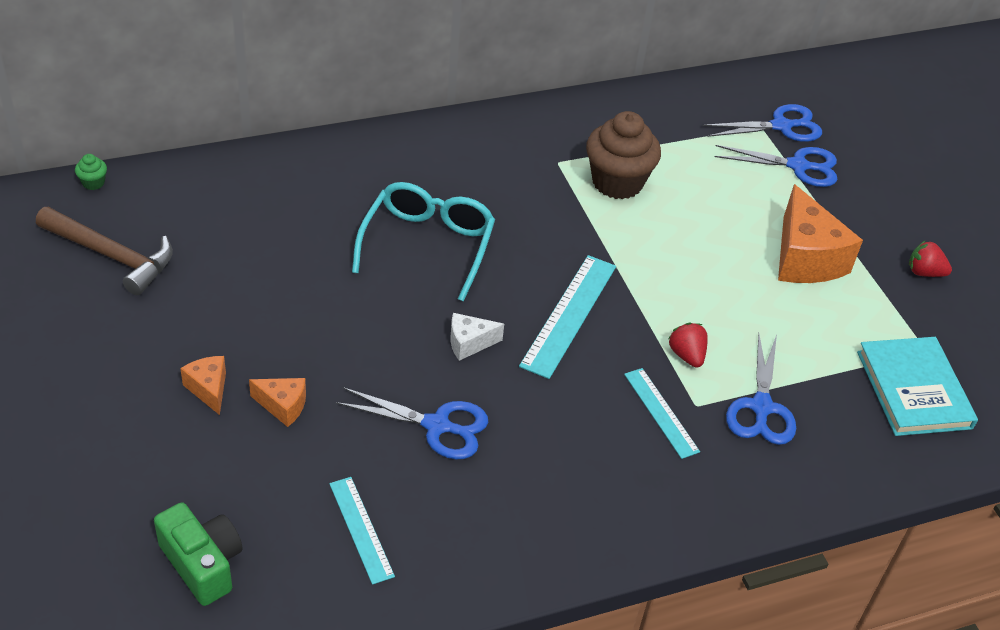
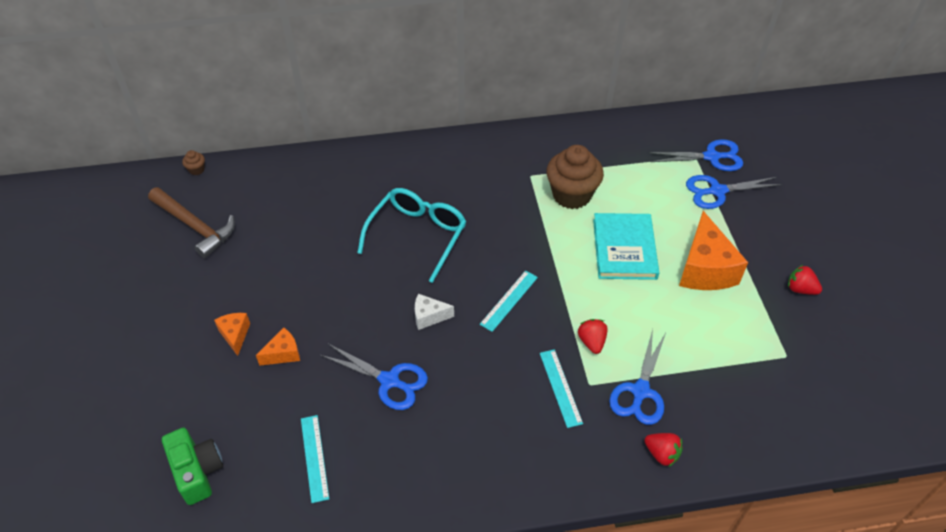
camera: 15 degrees right, 5 degrees up
green cupcake [75,154,107,190] -> brown cupcake [182,150,205,175]
orange cheese [249,378,306,427] -> orange cheese turned 60 degrees counterclockwise [256,327,300,366]
turquoise ruler [519,255,616,379] -> turquoise ruler [480,270,538,332], size x0.63
blue scissors [715,145,837,187] -> blue scissors turned 150 degrees clockwise [686,175,782,209]
turquoise book [857,337,978,436] -> turquoise book moved to [593,213,659,280]
none -> red strawberry [644,433,683,467]

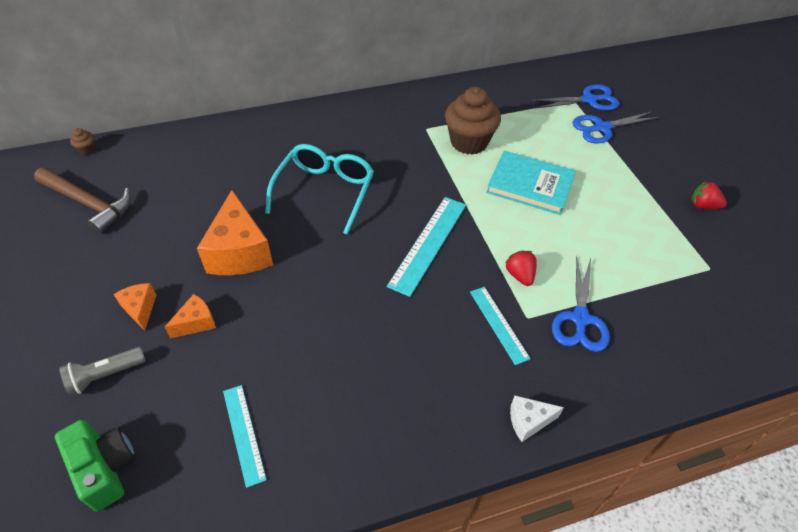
camera: 10 degrees left, 0 degrees up
blue scissors [321,344,428,410] -> none
white cheese [415,294,454,330] -> white cheese moved to [510,396,564,442]
turquoise ruler [480,270,538,332] -> turquoise ruler [387,197,466,297], size x1.60
turquoise book [593,213,659,280] -> turquoise book turned 60 degrees counterclockwise [486,151,576,215]
red strawberry [644,433,683,467] -> none
orange cheese [679,211,748,290] -> orange cheese moved to [197,190,273,275]
none -> grey flashlight [60,347,146,396]

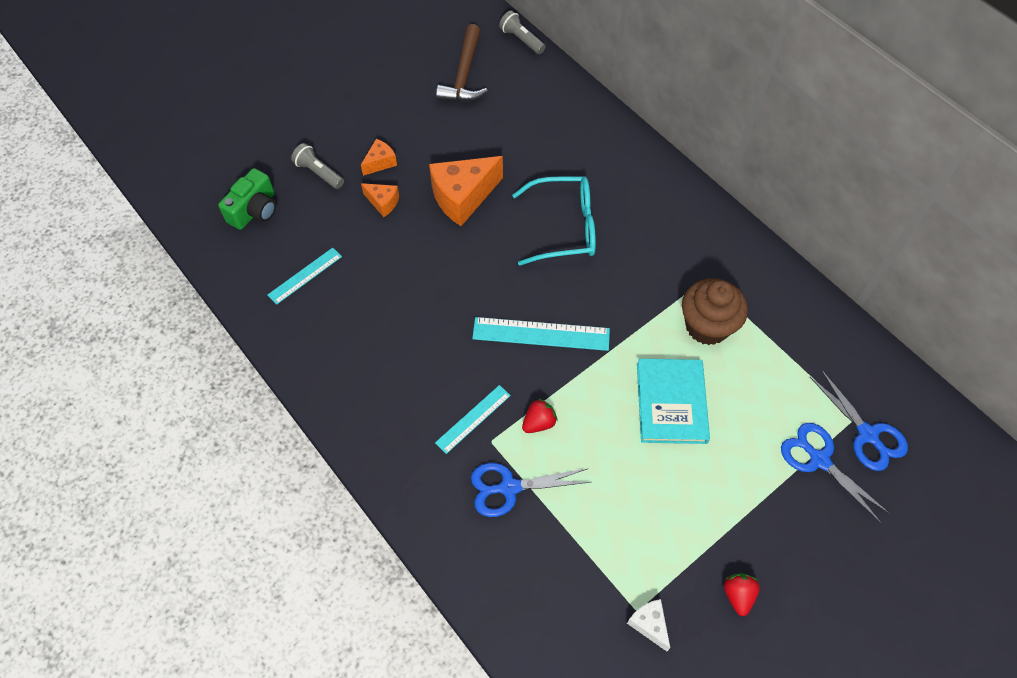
camera: 70 degrees right, 10 degrees up
brown cupcake [70,128,96,155] -> grey flashlight [499,11,546,54]
white cheese [510,396,564,442] -> white cheese moved to [627,599,670,651]

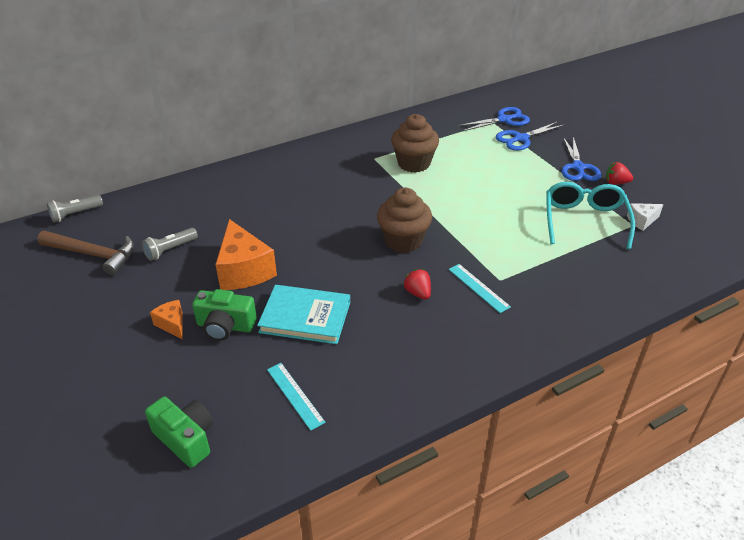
camera: 80 degrees left, 20 degrees down
grey flashlight [291,143,344,189] -> grey flashlight moved to [142,228,198,261]
orange cheese [361,183,399,217] -> green camera [192,289,257,341]
blue scissors [471,463,591,517] -> blue scissors moved to [562,137,601,181]
turquoise ruler [472,317,610,351] -> brown cupcake [377,188,432,253]
turquoise glasses [512,176,596,266] -> turquoise glasses moved to [546,182,635,249]
red strawberry [522,399,558,433] -> red strawberry moved to [403,269,431,300]
turquoise book [637,359,710,444] -> turquoise book moved to [257,285,350,344]

